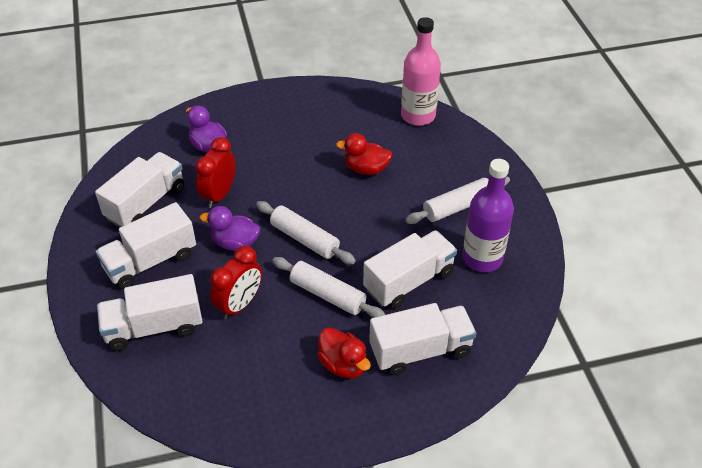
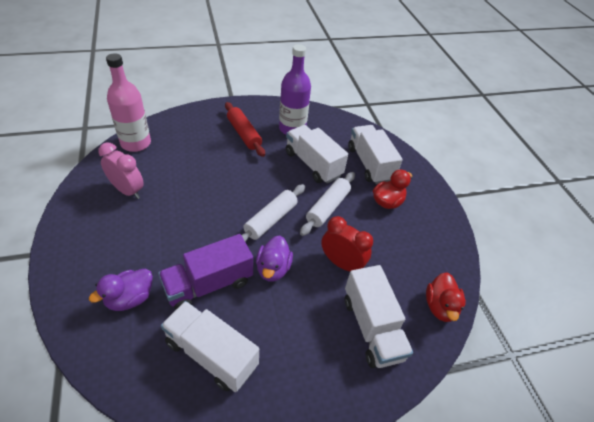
camera: 95 degrees left, 0 degrees up
white truck [96,202,196,289] -> none
red clock [195,137,236,208] -> purple truck [158,234,253,310]
red duck [336,133,392,175] -> red duck moved to [426,273,466,322]
white rolling pin [405,177,510,224] -> red rolling pin [225,102,265,157]
none -> pink clock [98,142,144,199]

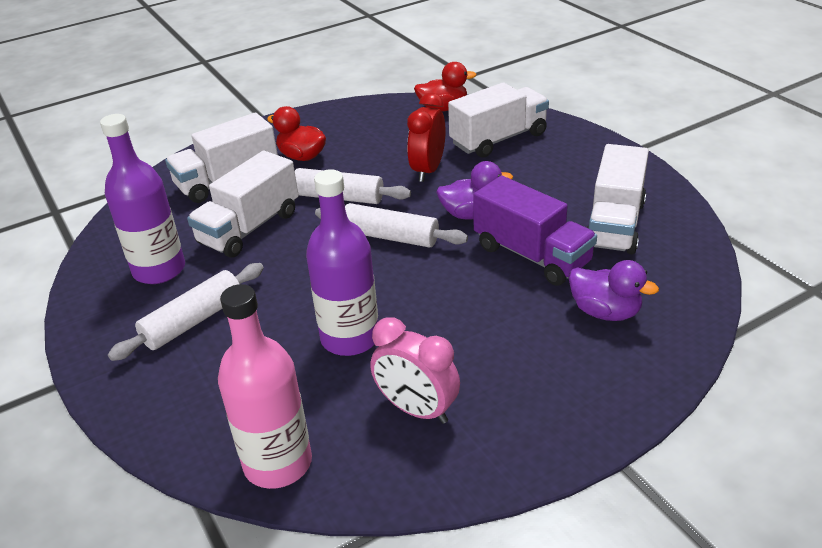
camera: 100 degrees left, 10 degrees down
pink clock [98,142,144,199] -> pink clock turned 75 degrees counterclockwise [370,317,460,424]
red rolling pin [225,102,265,157] -> white rolling pin [108,263,264,361]
none -> purple bottle [306,170,378,356]

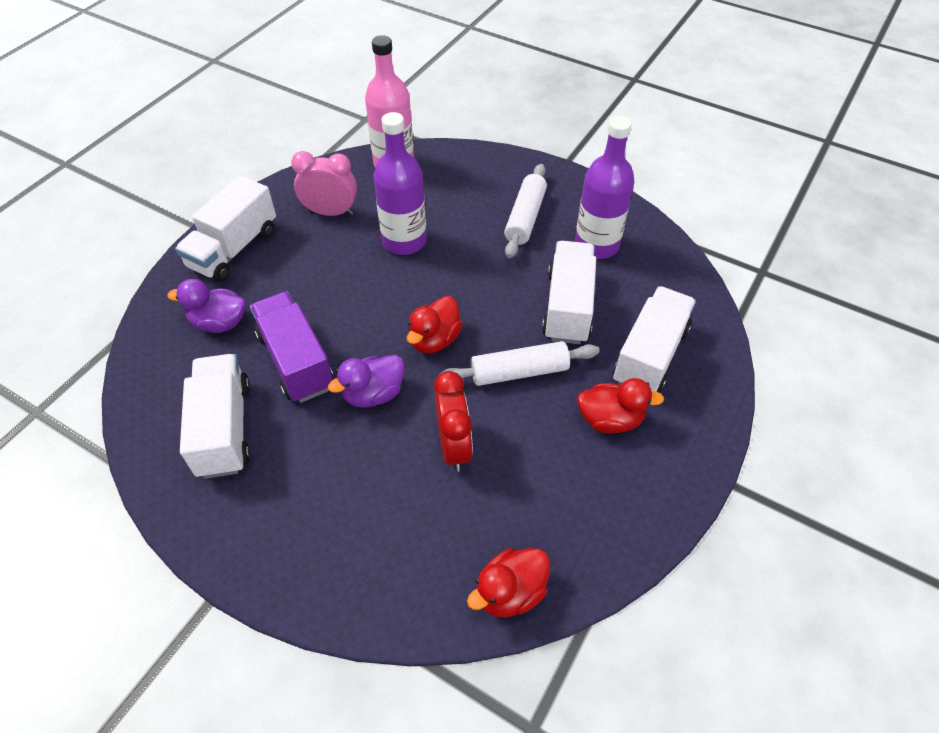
camera: 150 degrees right, 15 degrees up
white rolling pin [315,203,468,247] -> red duck [407,296,463,353]
white truck [448,82,549,158] -> white truck moved to [175,175,276,282]
purple truck [473,176,597,286] -> purple truck turned 45 degrees clockwise [250,292,334,403]

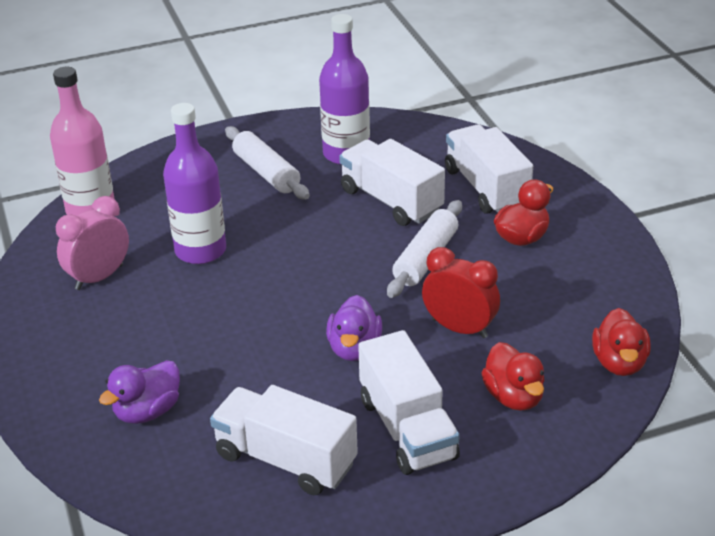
camera: 50 degrees left, 15 degrees down
white truck [175,175,276,282] -> white truck moved to [358,330,460,475]
purple truck [250,292,334,403] -> none
red duck [407,296,463,353] -> red duck moved to [481,342,545,411]

